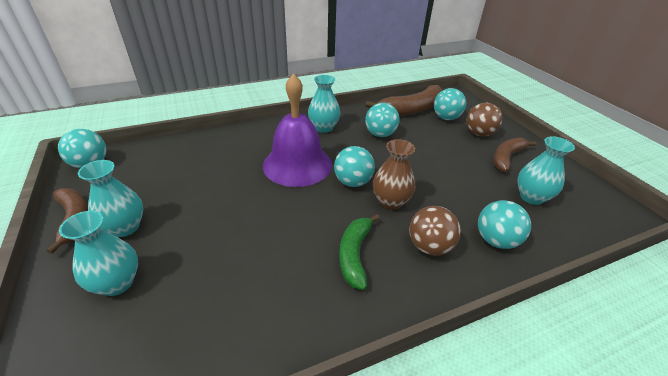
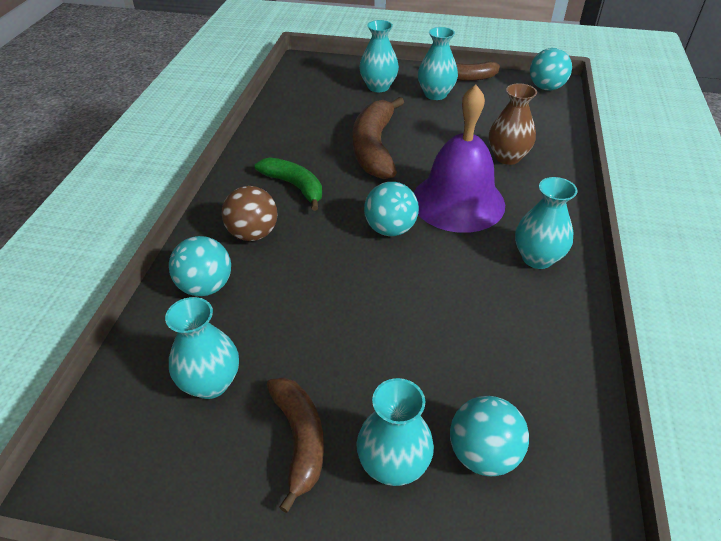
camera: 125 degrees right, 5 degrees up
turquoise ball [365,103,400,137] -> none
brown banana [366,85,442,116] -> brown banana moved to [353,97,404,179]
brown vase [373,139,415,210] -> brown vase moved to [489,83,537,165]
brown ball [466,103,503,136] -> turquoise vase [356,378,434,486]

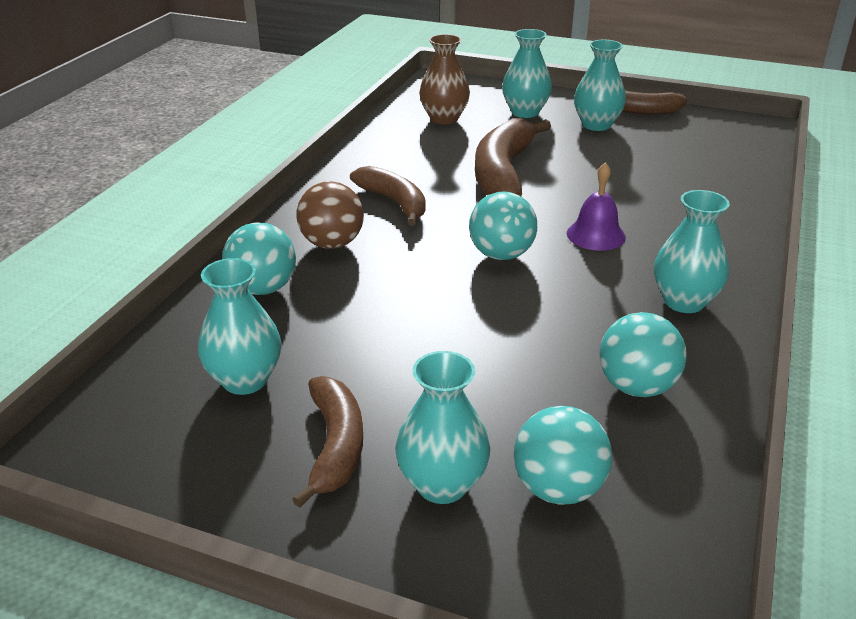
camera: 10 degrees right, 10 degrees down
green banana [255,157,322,211] -> brown banana [350,166,426,226]
purple bell [413,85,505,233] -> purple bell [567,162,626,251], size x0.49
brown vase [489,83,537,165] -> brown vase moved to [419,34,470,124]
turquoise ball [530,48,572,90] -> turquoise ball moved to [599,312,687,397]

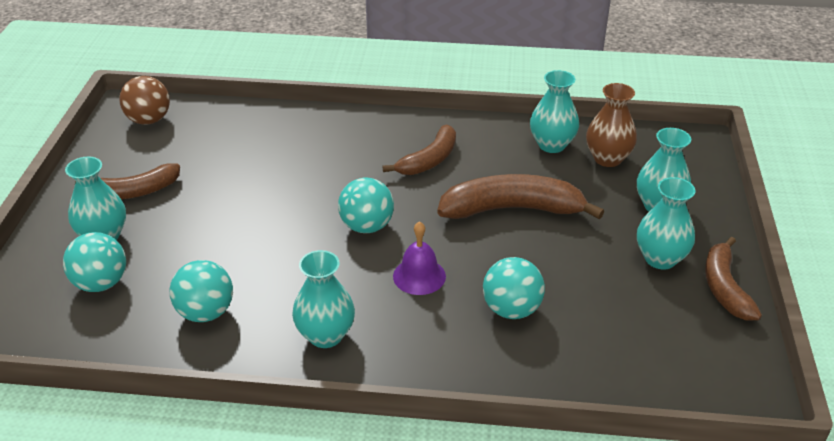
camera: 75 degrees right, 5 degrees up
turquoise vase [198,258,281,395] -> turquoise vase moved to [530,70,579,153]
turquoise ball [222,222,296,295] -> turquoise ball moved to [483,257,545,319]
brown ball [296,181,364,249] -> brown ball moved to [119,76,170,125]

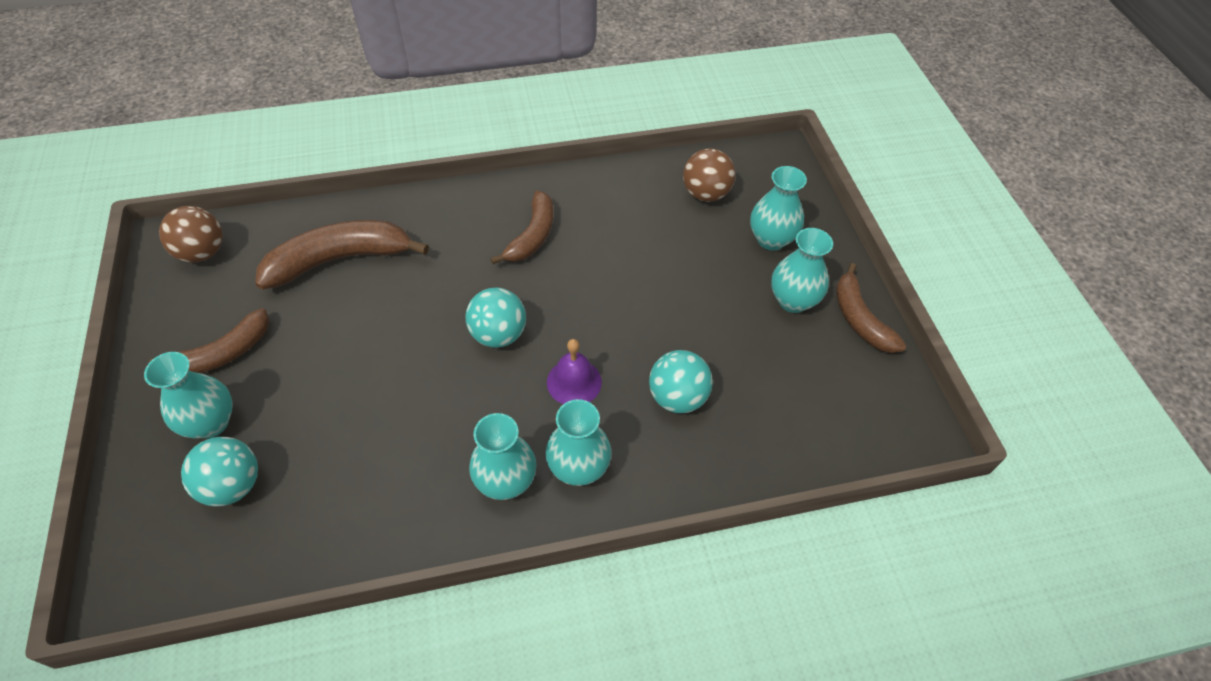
camera: 20 degrees left, 15 degrees up
turquoise ball [169,260,233,322] -> none
brown banana [437,174,604,219] -> brown banana moved to [255,220,429,290]
turquoise vase [530,70,579,153] -> turquoise vase moved to [545,399,612,486]
brown vase [586,83,637,167] -> brown ball [683,149,736,202]

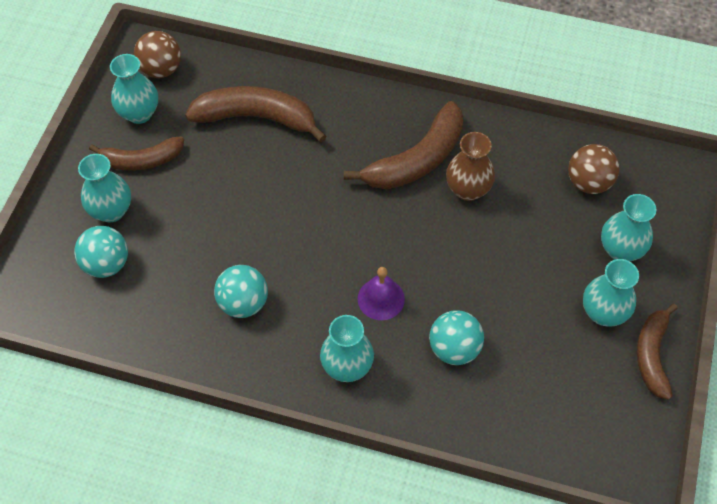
camera: 30 degrees right, 5 degrees up
turquoise ball [465,288,526,348] -> turquoise ball moved to [214,265,268,318]
turquoise vase [469,413,536,500] -> turquoise vase moved to [110,54,158,124]
brown banana [490,191,553,264] -> brown banana [344,101,463,189], size x1.54
none -> brown vase [446,132,495,201]

